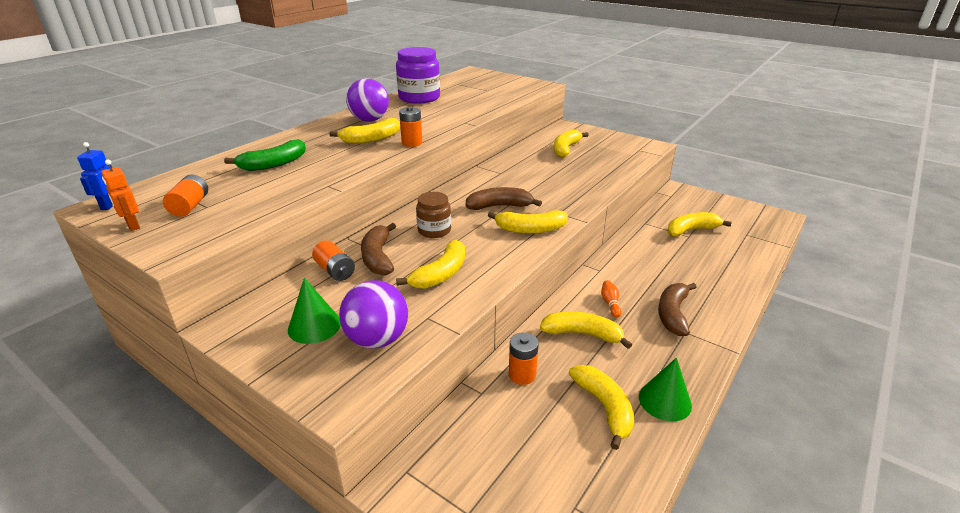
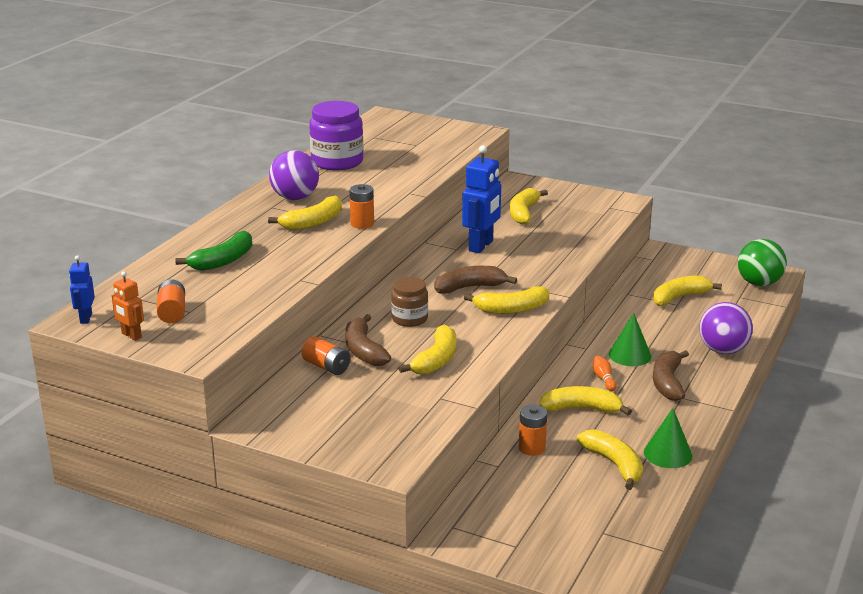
camera: 10 degrees left, 5 degrees down
green cone [288,278,341,344] -> green cone moved to [609,313,651,366]
purple ball [339,280,408,348] -> purple ball moved to [699,302,753,354]
none -> blue robot [462,145,501,253]
none -> green ball [738,239,787,286]

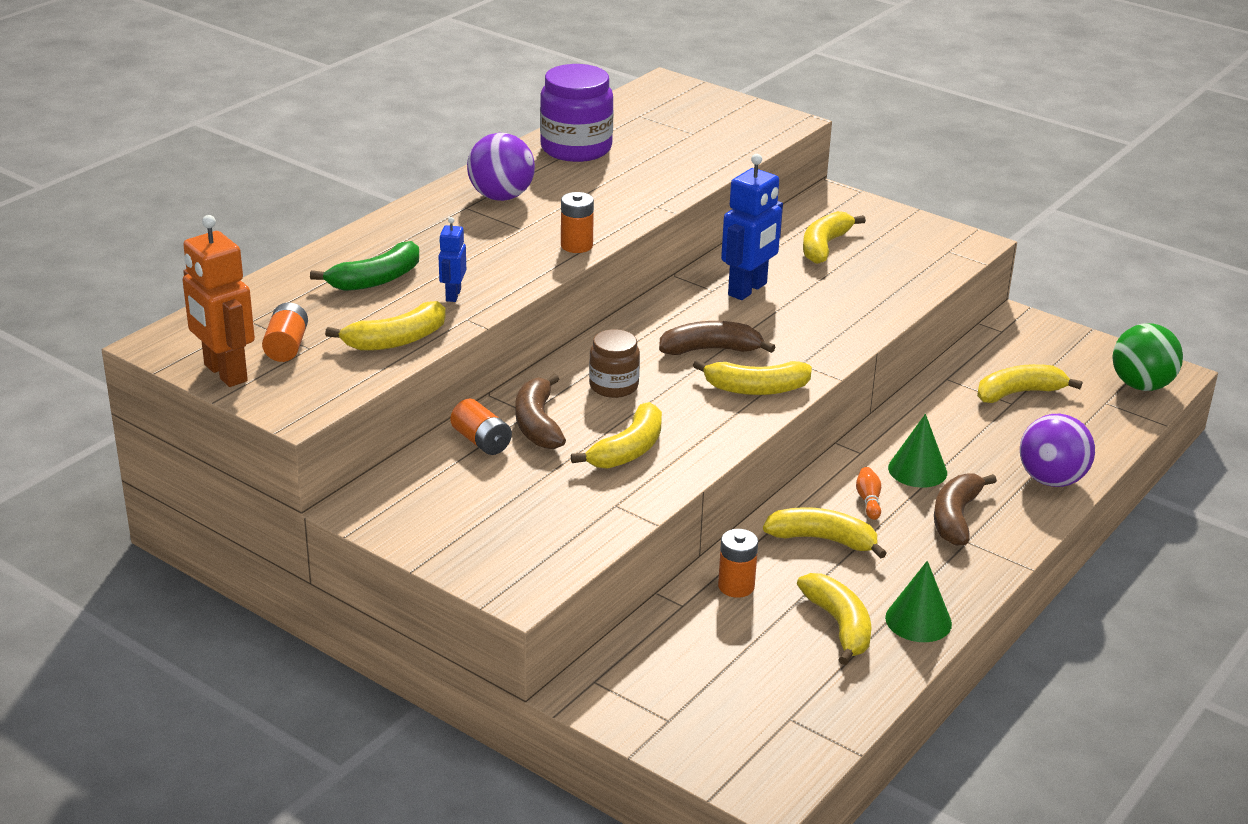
camera: 10 degrees right, 5 degrees up
blue robot [69,255,95,324] -> blue robot moved to [438,217,466,302]
orange robot [112,271,144,341] -> orange robot [183,215,255,387], size x1.87
yellow banana [268,196,342,230] -> yellow banana moved to [325,301,446,351]

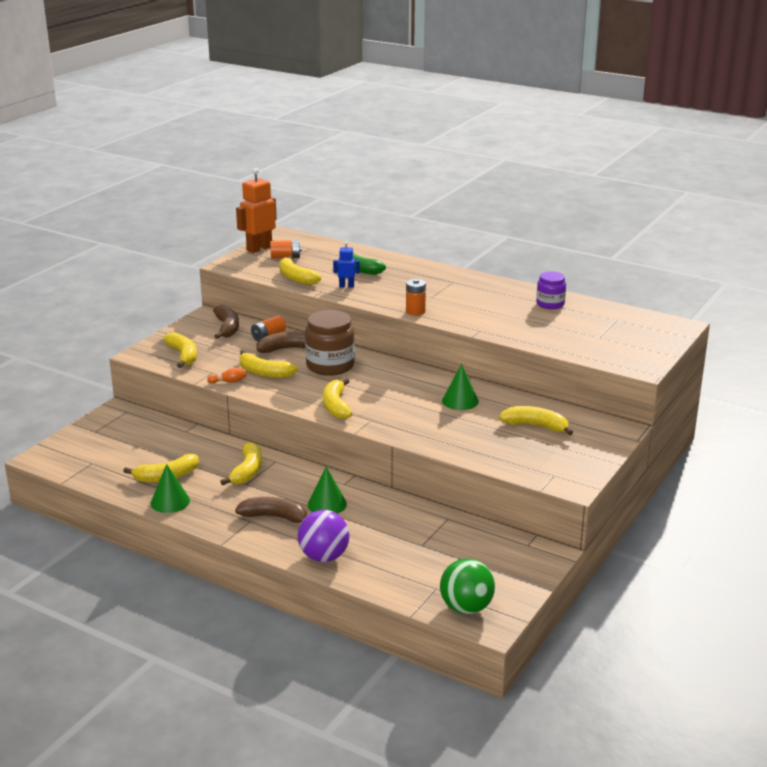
camera: 85 degrees right, 5 degrees down
purple ball [467,133,535,201] -> none
purple jar [540,64,614,162] -> purple jar [536,271,566,309], size x0.60
brown jar [589,329,640,398] -> brown jar [305,310,355,376], size x1.67
brown banana [659,321,775,355] -> brown banana moved to [213,305,239,339]
orange battery [718,529,758,598] -> none
blue robot [721,154,783,300] -> green cone [442,364,479,410]
orange bowling pin [856,467,881,520] -> orange bowling pin moved to [207,368,247,384]
yellow banana [977,364,1082,403] -> yellow banana moved to [163,332,197,368]

